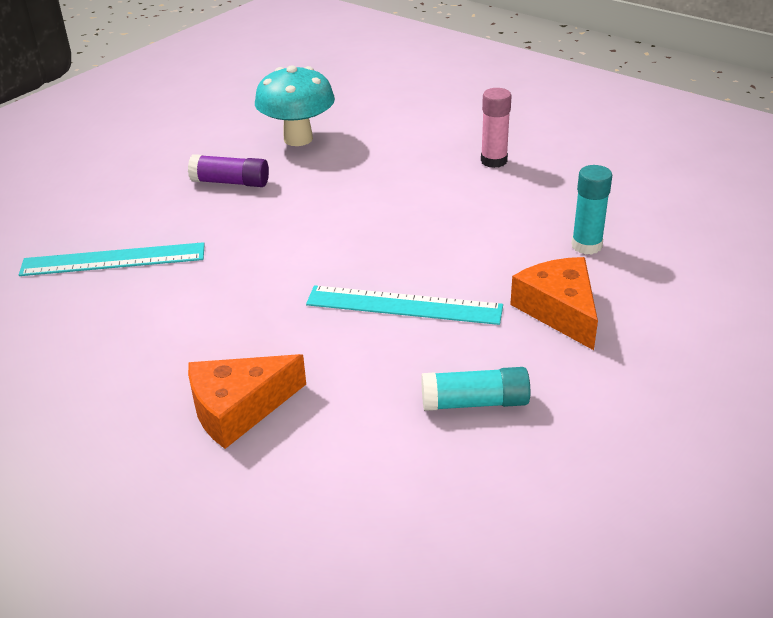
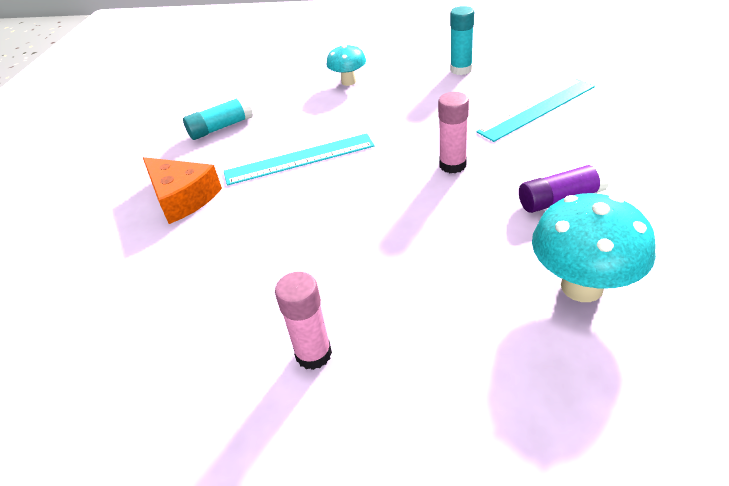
camera: 155 degrees right, 5 degrees up
orange cheese [188,354,306,449] -> turquoise mushroom [327,44,366,86]
turquoise glue stick [572,165,612,255] -> turquoise glue stick moved to [450,6,474,75]
none -> pink glue stick [438,92,469,173]

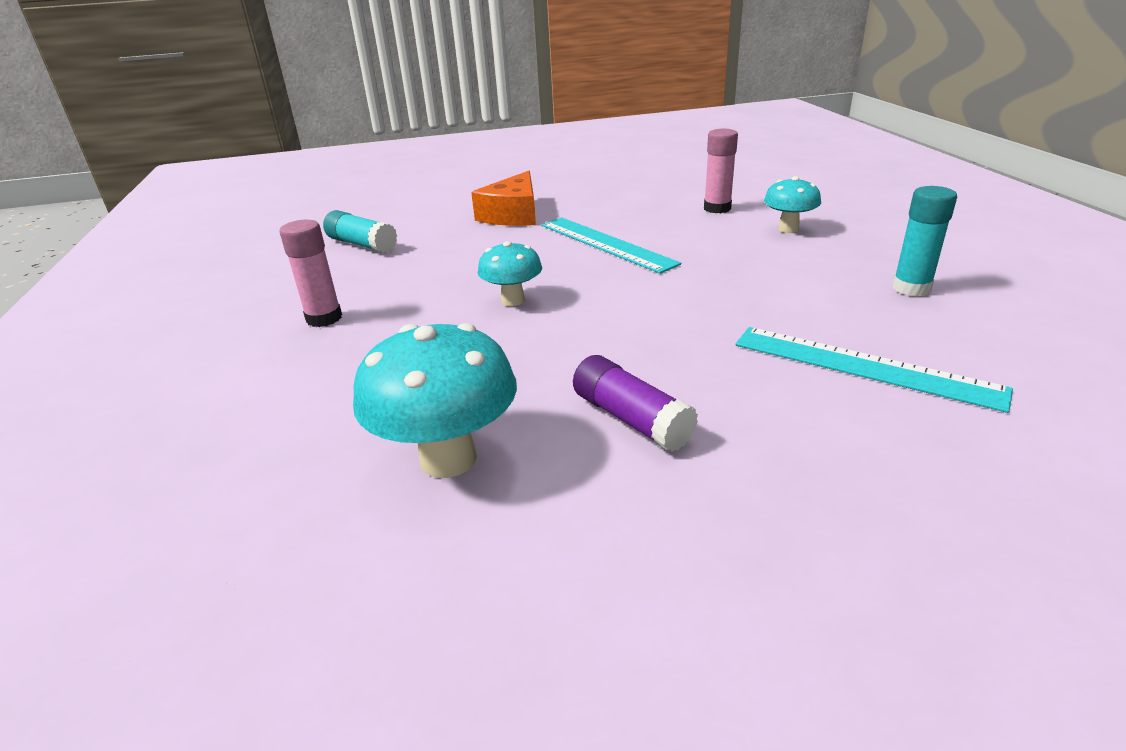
camera: 65 degrees right, 10 degrees down
turquoise glue stick [183,96,253,140] -> turquoise glue stick moved to [323,210,397,253]
pink glue stick [438,92,469,173] -> pink glue stick moved to [704,129,738,213]
none -> turquoise mushroom [478,241,542,306]

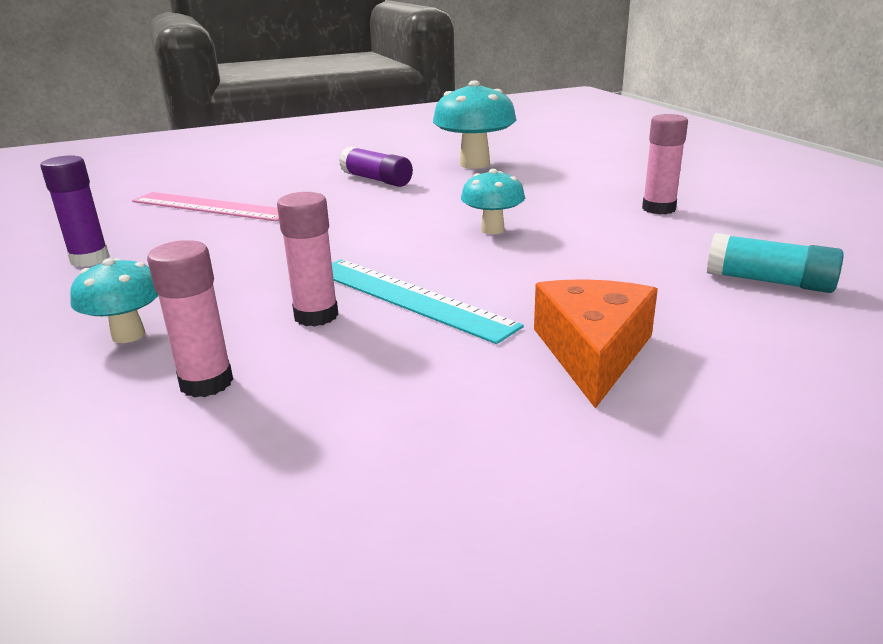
camera: 170 degrees right, 5 degrees down
turquoise ruler [735,327,1013,413] -> pink ruler [132,192,279,222]
turquoise glue stick [892,186,957,296] -> purple glue stick [40,155,110,267]
none -> pink glue stick [277,192,339,327]

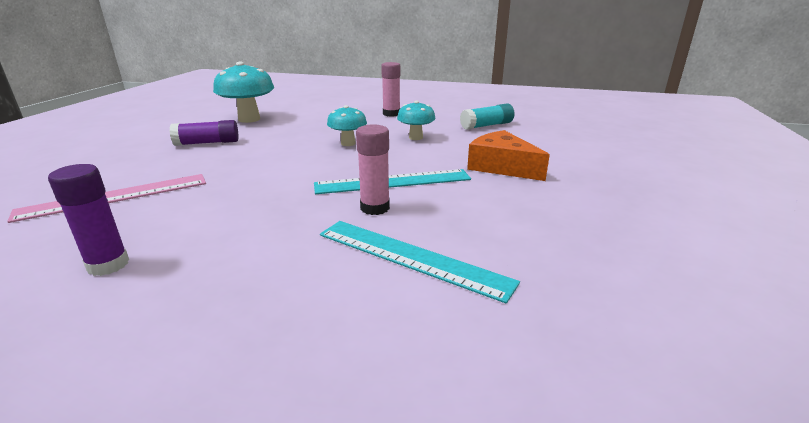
camera: 55 degrees left, 0 degrees up
turquoise mushroom [70,258,158,343] -> turquoise mushroom moved to [397,101,435,140]
pink glue stick [147,240,233,398] -> turquoise ruler [320,221,520,304]

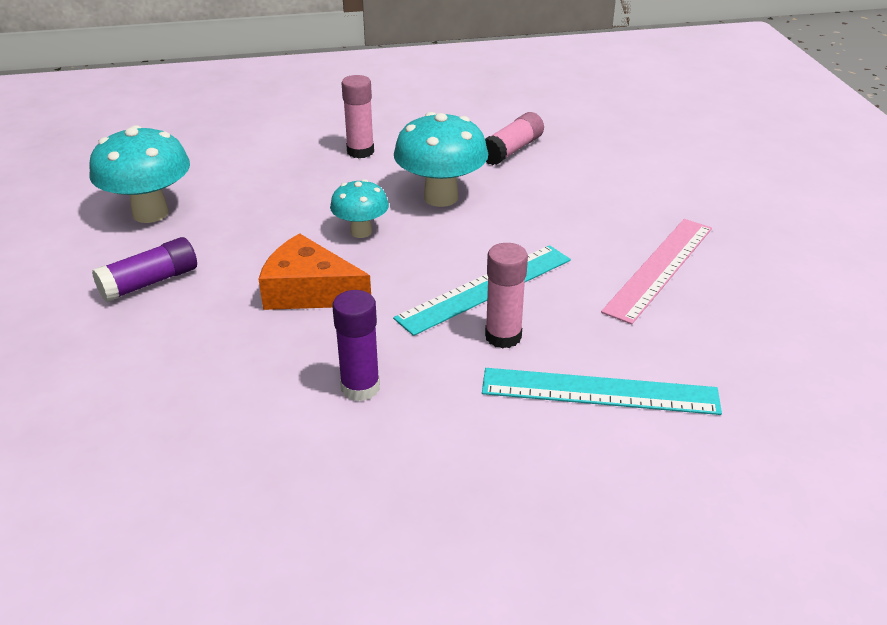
camera: 25 degrees left, 10 degrees up
pink ruler [7,174,206,223] -> pink ruler moved to [601,219,712,324]
purple glue stick [48,164,129,276] -> purple glue stick moved to [332,290,380,401]
turquoise mushroom [397,101,435,140] -> turquoise mushroom [394,112,488,207], size x1.69
turquoise glue stick [460,103,514,130] -> pink glue stick [485,112,544,165]
orange cheese [467,130,550,181] -> orange cheese moved to [259,233,371,310]

